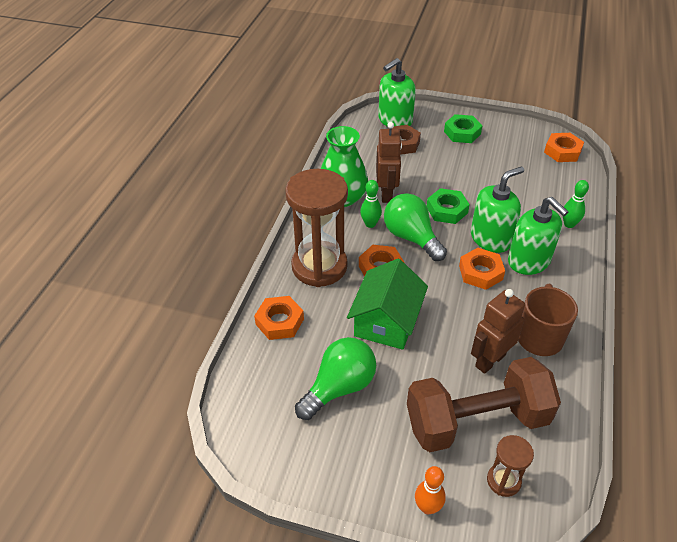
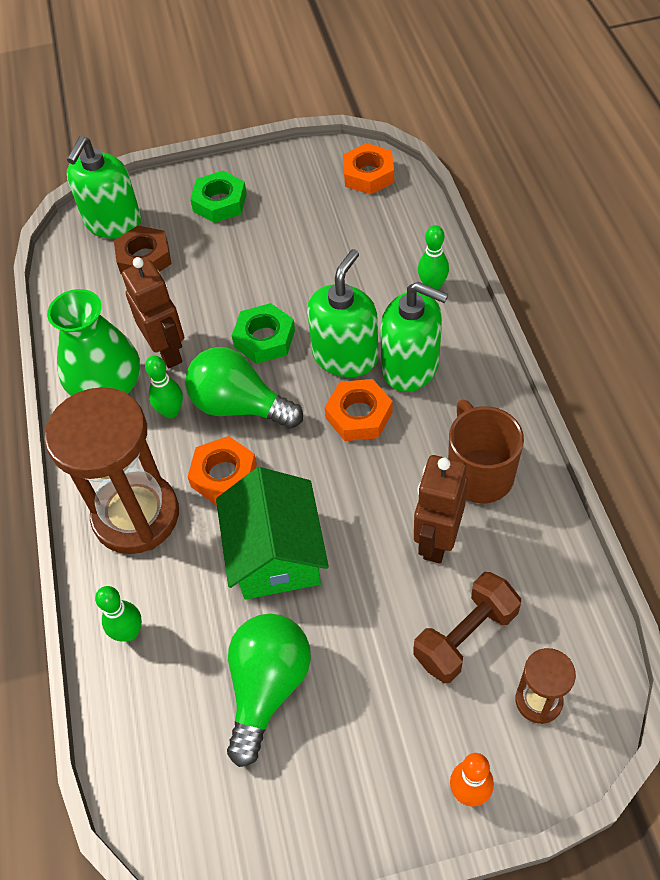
camera: 25 degrees left, 10 degrees up
orange nut [254,296,304,340] -> green bowling pin [95,586,142,642]
brown dumbbell [407,357,561,452] -> brown dumbbell [413,572,521,683], size x0.57

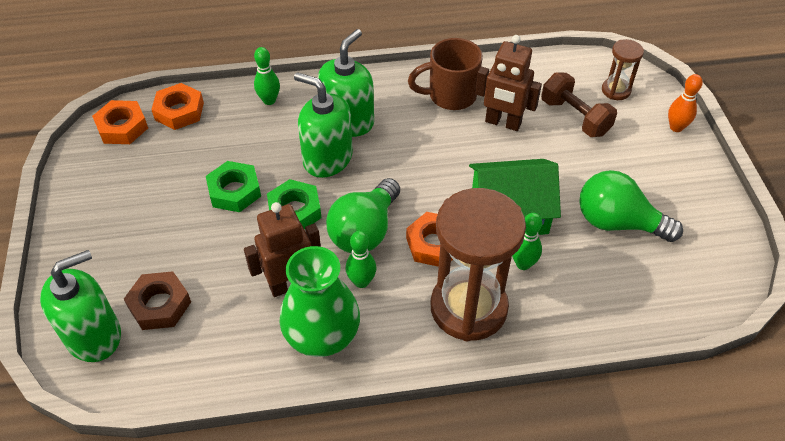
camera: 90 degrees left, 5 degrees down
green soap dispenser [67,136,141,238] -> green soap dispenser turned 60 degrees counterclockwise [40,250,121,362]
green bowling pin [95,586,142,642] -> green bowling pin moved to [512,213,542,270]
green nut [190,170,247,223] -> green nut moved to [206,161,261,212]
orange nut [324,379,393,441] -> orange nut moved to [151,83,204,130]

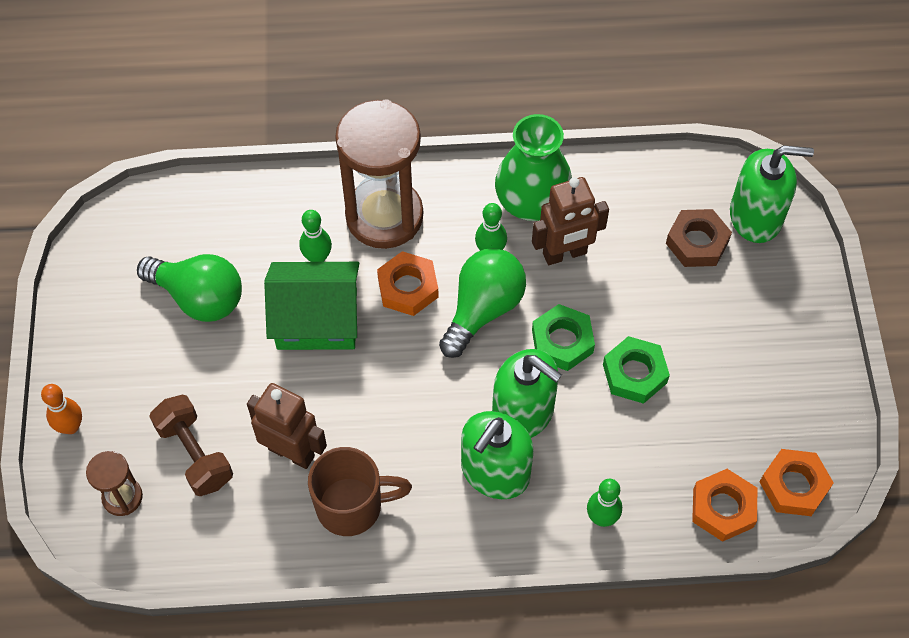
camera: 175 degrees left, 10 degrees up
green soap dispenser [40,250,121,362] -> green soap dispenser turned 150 degrees counterclockwise [730,145,814,243]

